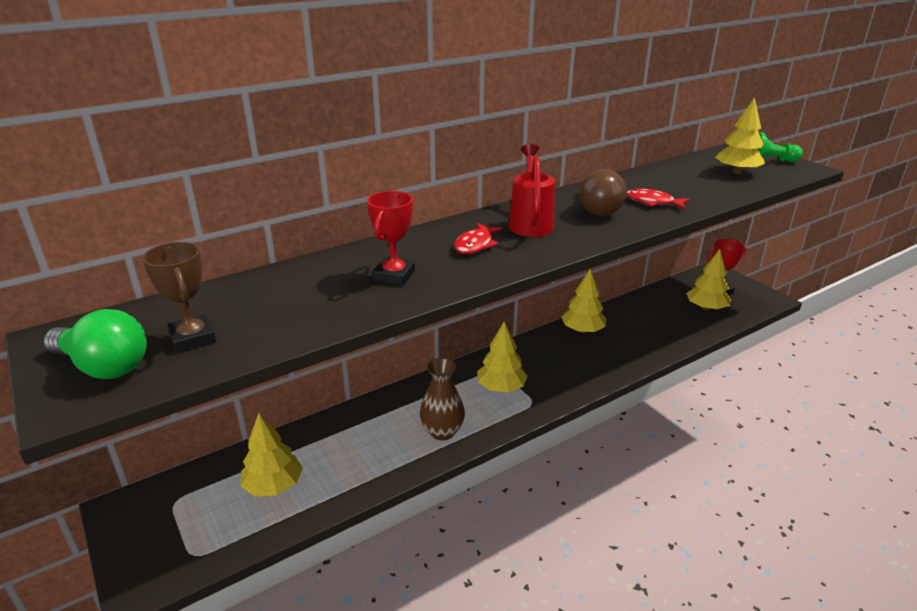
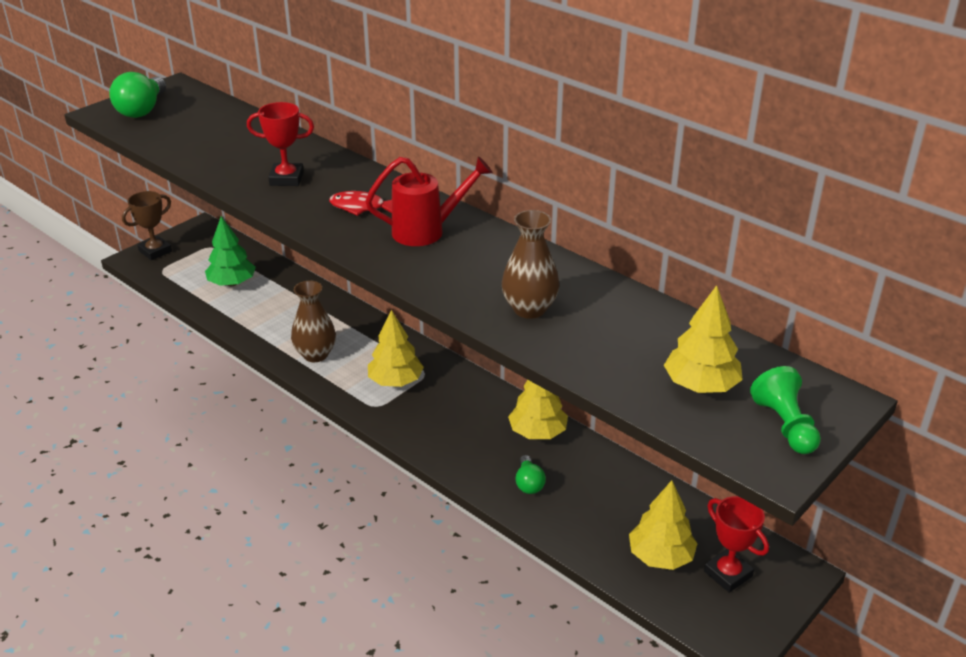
camera: 75 degrees right, 5 degrees up
brown trophy [142,242,216,353] -> brown trophy moved to [122,191,172,260]
yellow tree [240,413,303,496] -> green tree [205,216,256,286]
brown light bulb [579,169,627,216] -> none
red fish [626,189,690,209] -> brown vase [502,210,559,319]
none -> green light bulb [515,455,546,494]

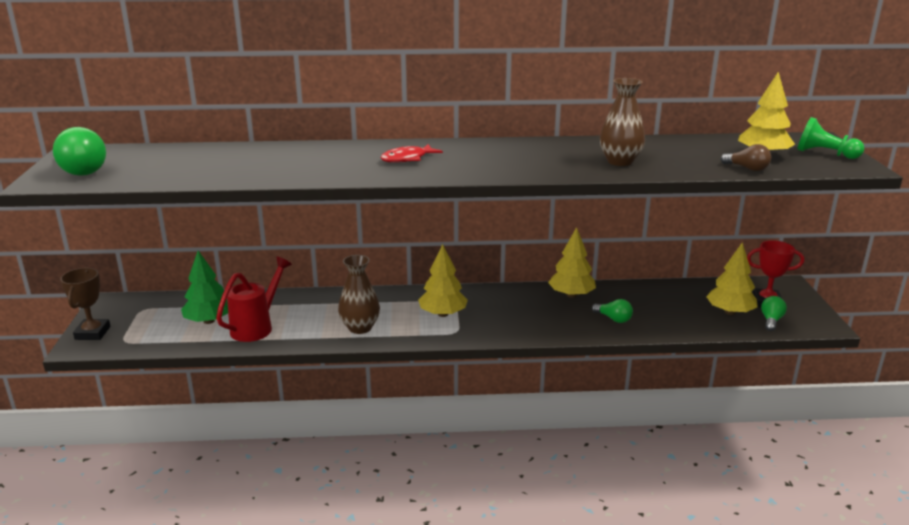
camera: 45 degrees left, 10 degrees down
red trophy [247,102,314,186] -> none
red watering can [365,156,493,246] -> red watering can moved to [216,257,292,342]
none -> brown light bulb [721,144,771,171]
none -> green light bulb [761,296,787,331]

